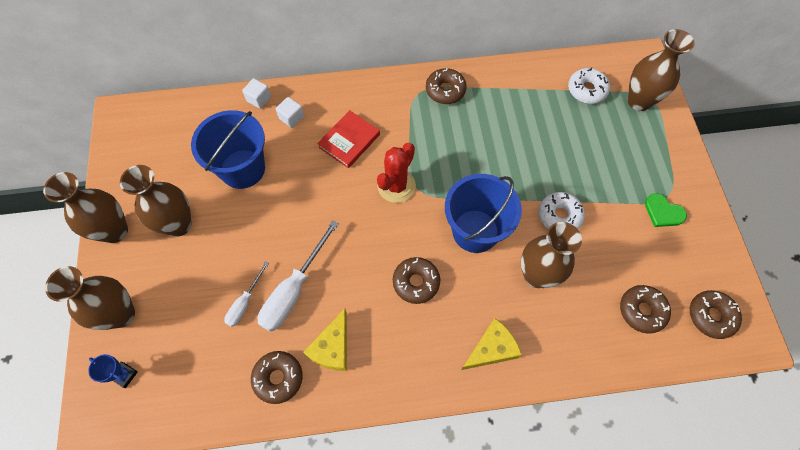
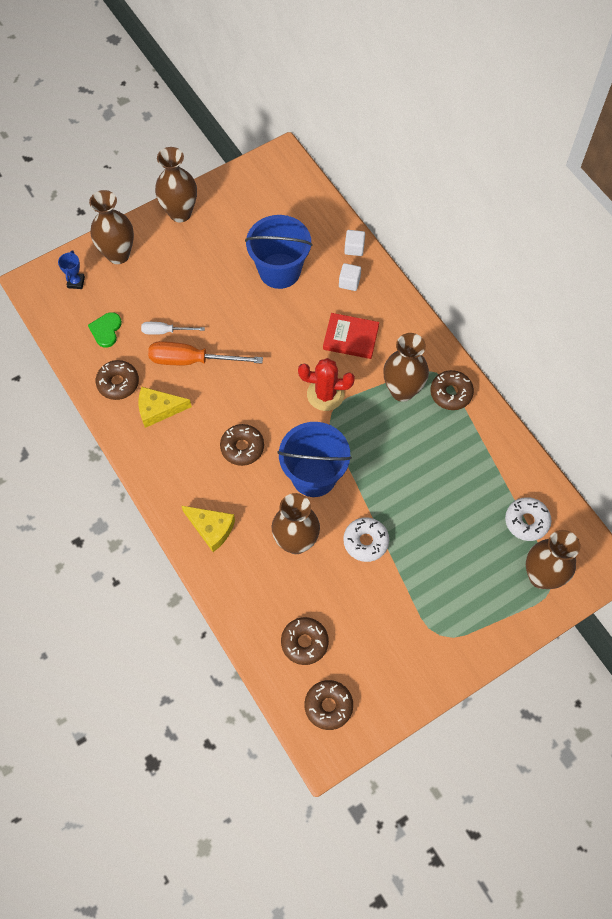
camera: 65 degrees right, 0 degrees up
brown vase [120,165,192,237] -> brown vase moved to [383,333,429,402]
white screwdriver [258,220,339,332] -> orange screwdriver [148,341,263,365]
green heart [645,193,687,227] -> green heart moved to [88,312,122,348]

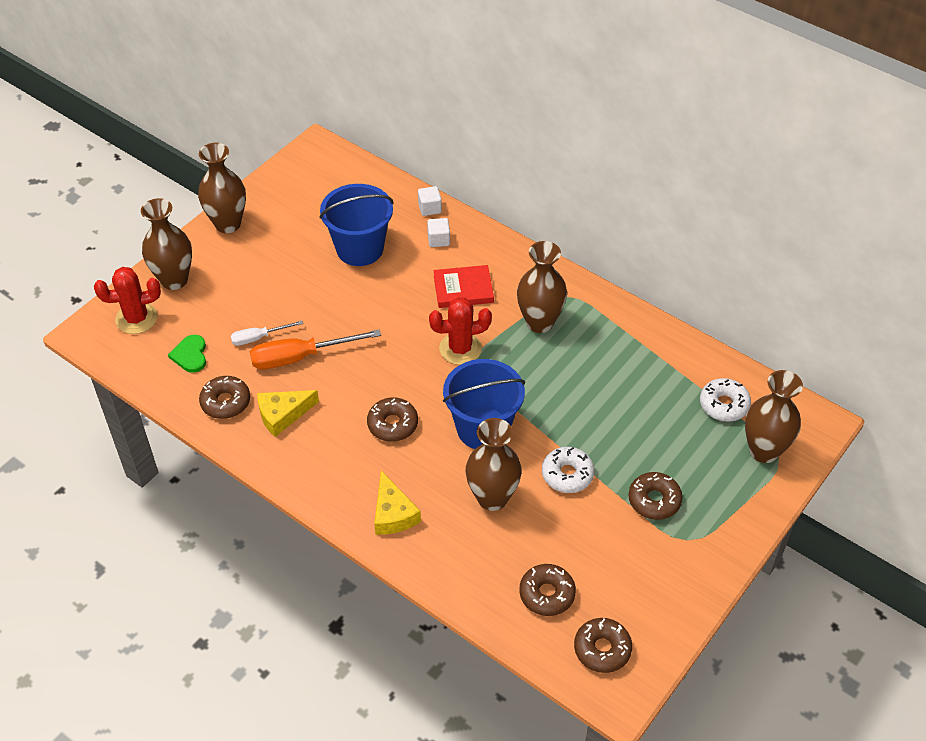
camera: 20 degrees left, 15 degrees down
blue trophy [58,250,85,289] -> red cactus [94,267,161,334]
yellow cheese [182,506,235,552] -> yellow cheese turned 60 degrees clockwise [374,470,421,535]
brown donut [430,370,474,410] -> brown donut moved to [628,472,683,520]

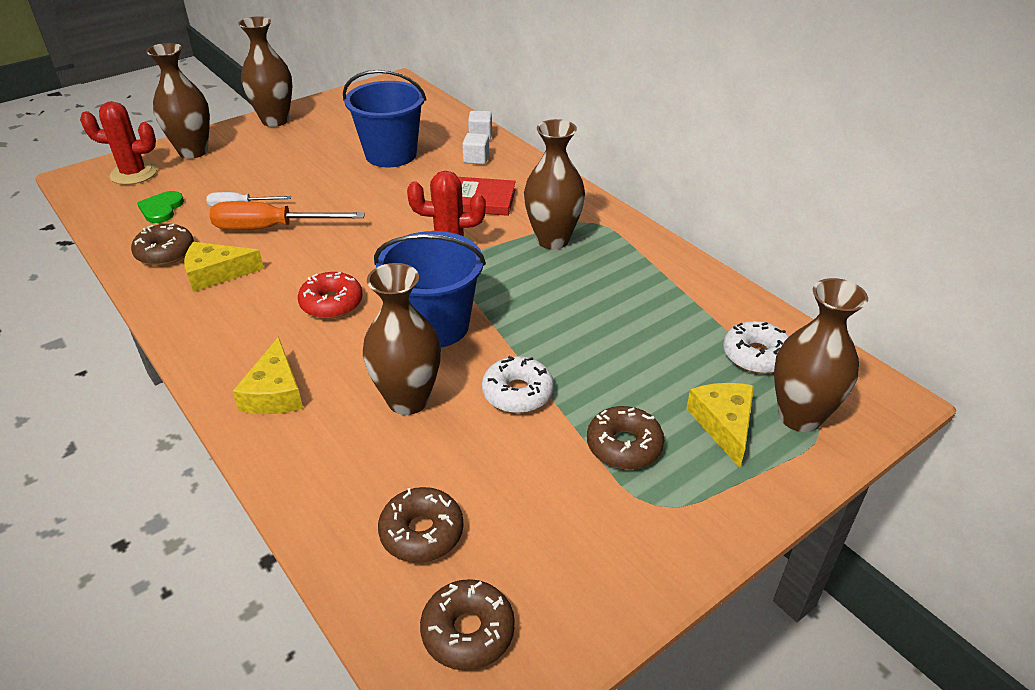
camera: 15 degrees right, 10 degrees down
brown donut [367,398,418,442] -> red donut [298,272,363,319]
none -> yellow cheese [686,383,754,468]

